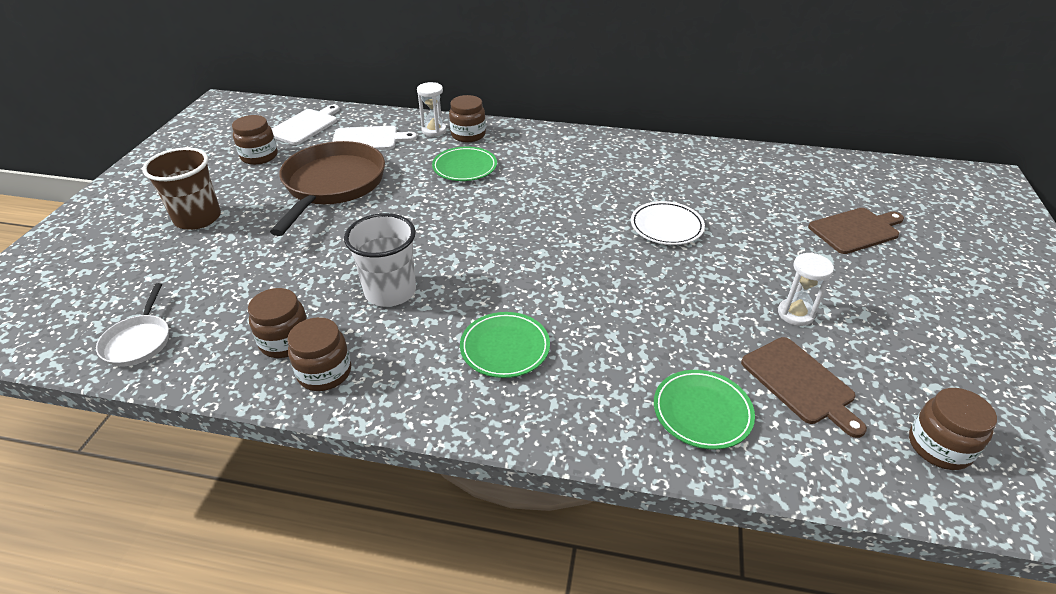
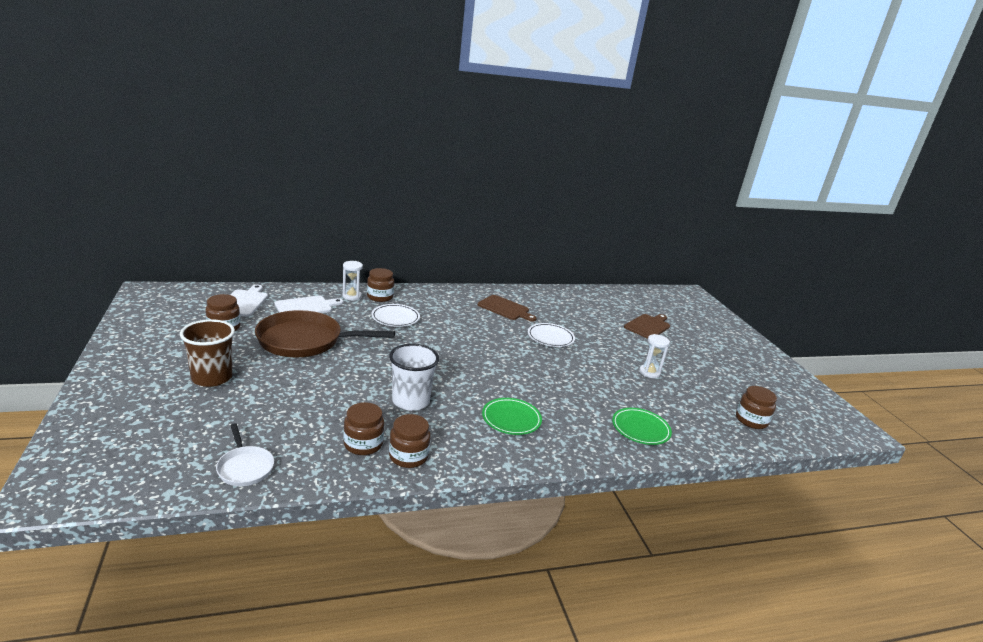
camera: 30 degrees left, 15 degrees down
brown pan [270,141,385,236] -> brown pan turned 75 degrees counterclockwise [255,310,395,357]
green plate [432,147,497,181] -> white plate [371,304,420,327]
brown cutting board [741,337,867,438] -> brown cutting board moved to [478,295,537,322]

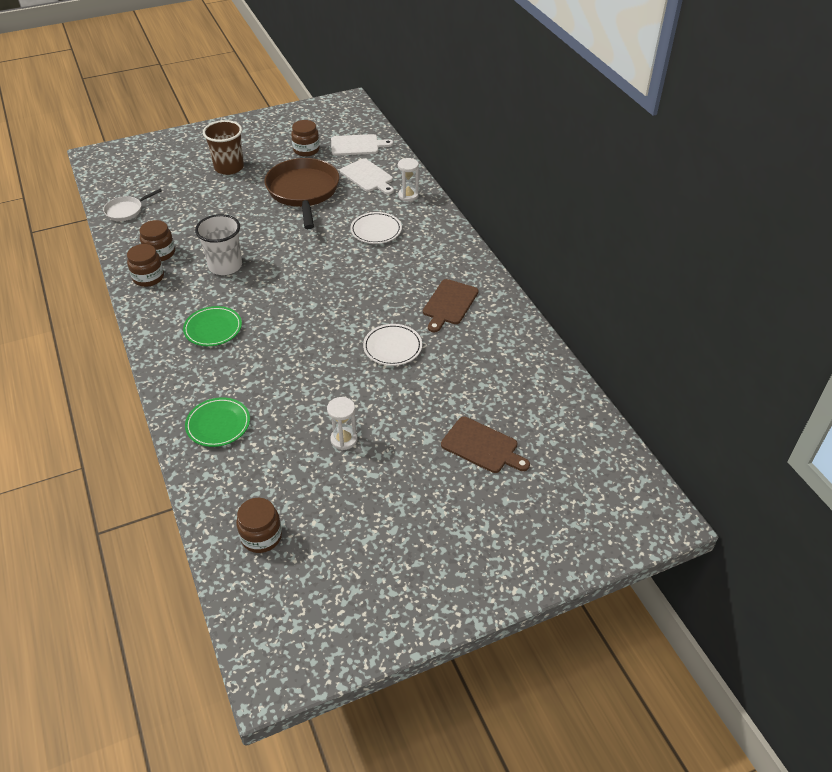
camera: 85 degrees right, 20 degrees up
brown jar [367,268,394,302] -> none

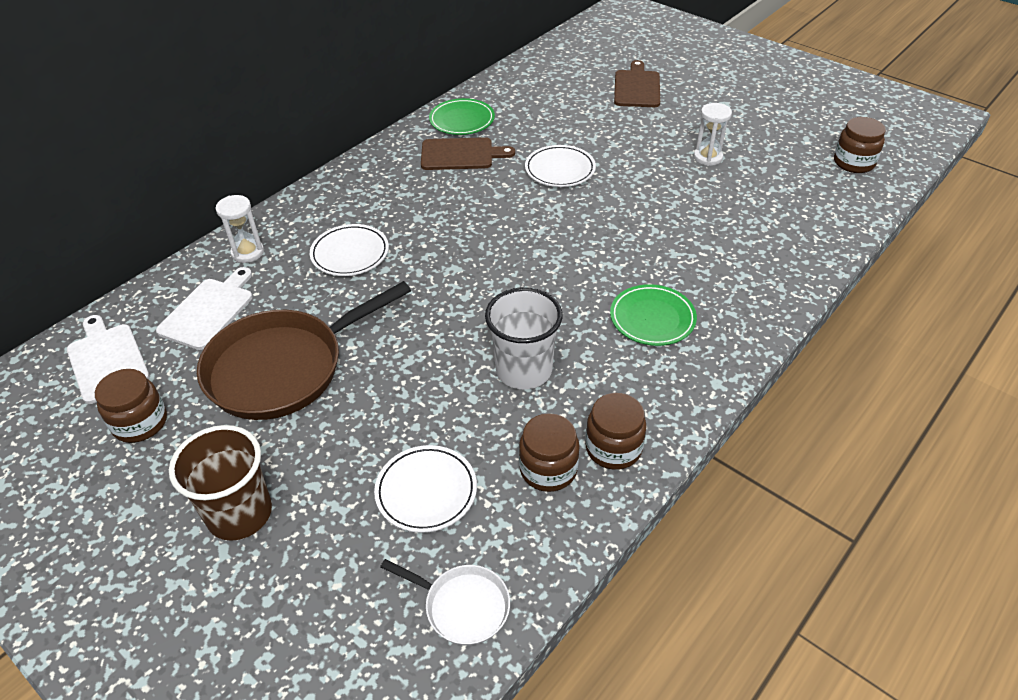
camera: 115 degrees left, 0 degrees up
green plate [185,397,250,447] -> green plate moved to [429,98,495,135]
none -> white plate [374,445,477,533]

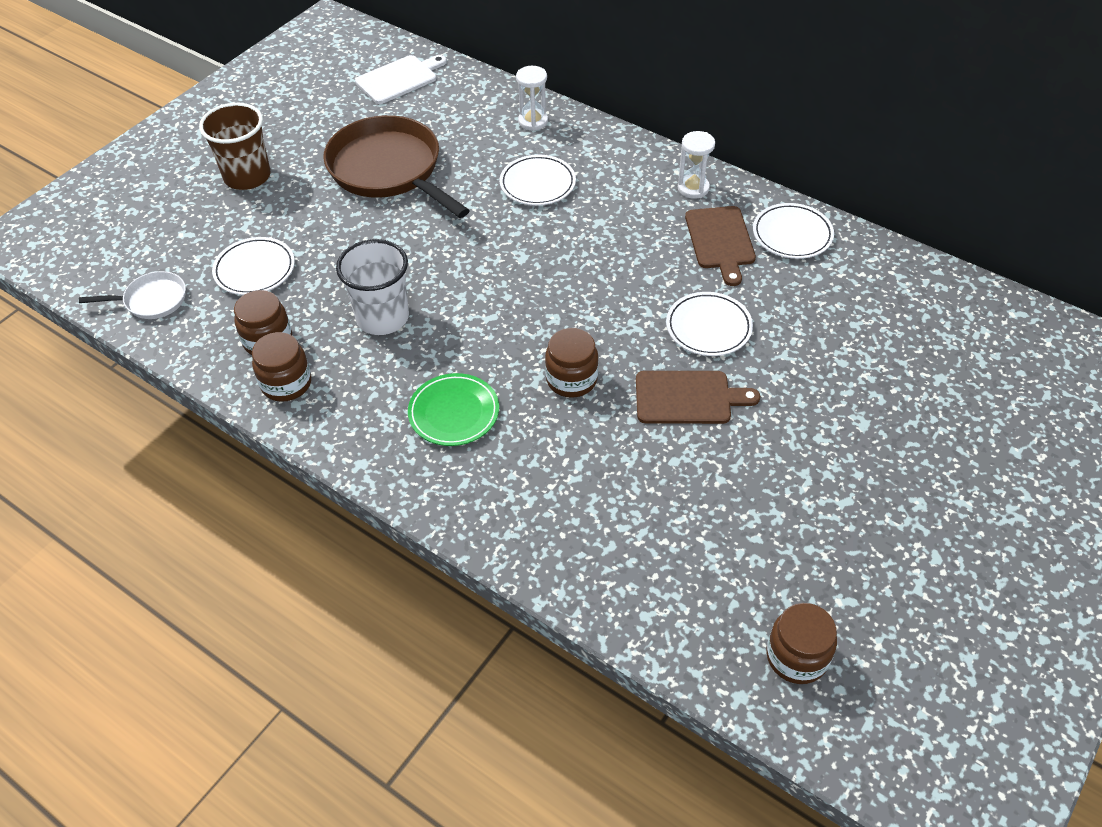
camera: 85 degrees right, 5 degrees up
brown jar [95,369,167,443] -> brown jar moved to [545,328,599,398]
white cutting board [156,267,252,350] -> none
white pan [380,559,510,645] -> white pan turned 120 degrees counterclockwise [79,271,186,319]
green plate [429,98,495,135] -> white plate [753,203,834,259]
brown cutting board [614,60,660,107] -> brown cutting board moved to [636,371,760,424]
white hourglass [693,103,732,166] -> white hourglass moved to [678,131,715,199]

